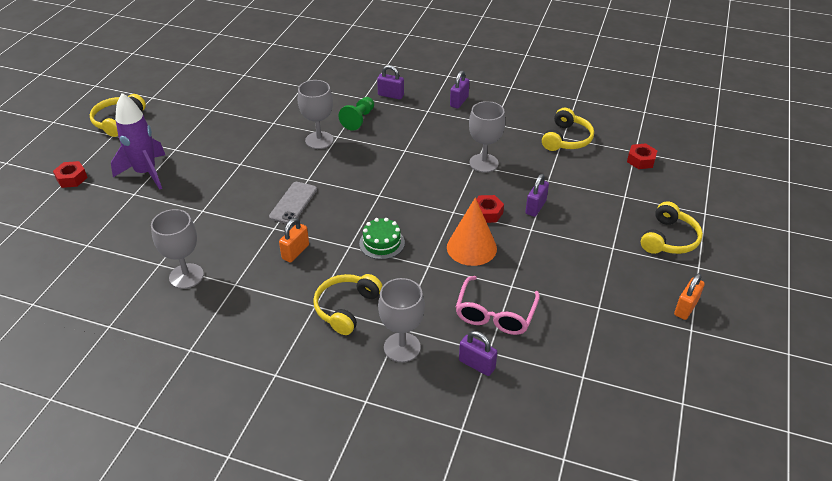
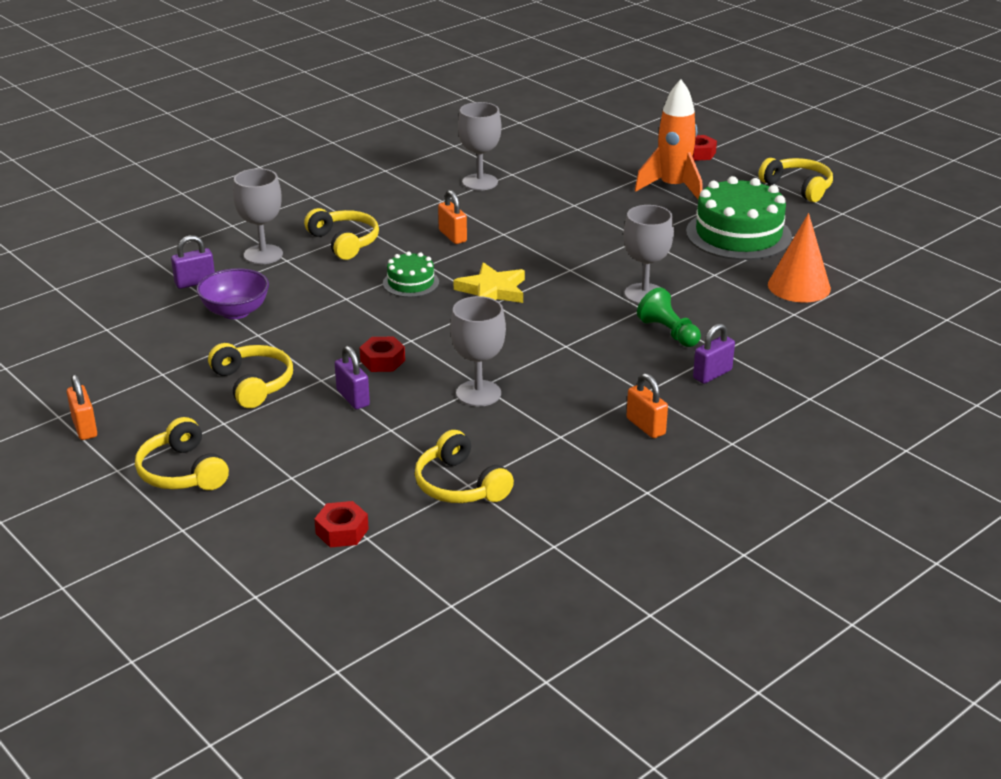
camera: 120 degrees right, 10 degrees down
purple rocket [111,93,165,190] -> orange rocket [635,80,703,199]
grey phone [269,182,317,224] -> none
orange cone [447,198,497,266] -> orange cone moved to [768,213,831,302]
purple padlock [450,71,469,108] -> orange padlock [627,373,668,438]
pink glasses [456,276,540,335] -> purple bowl [196,268,269,319]
none -> yellow headphones [208,343,293,408]
none -> yellow star [454,262,525,303]
none -> green cake [686,176,792,260]

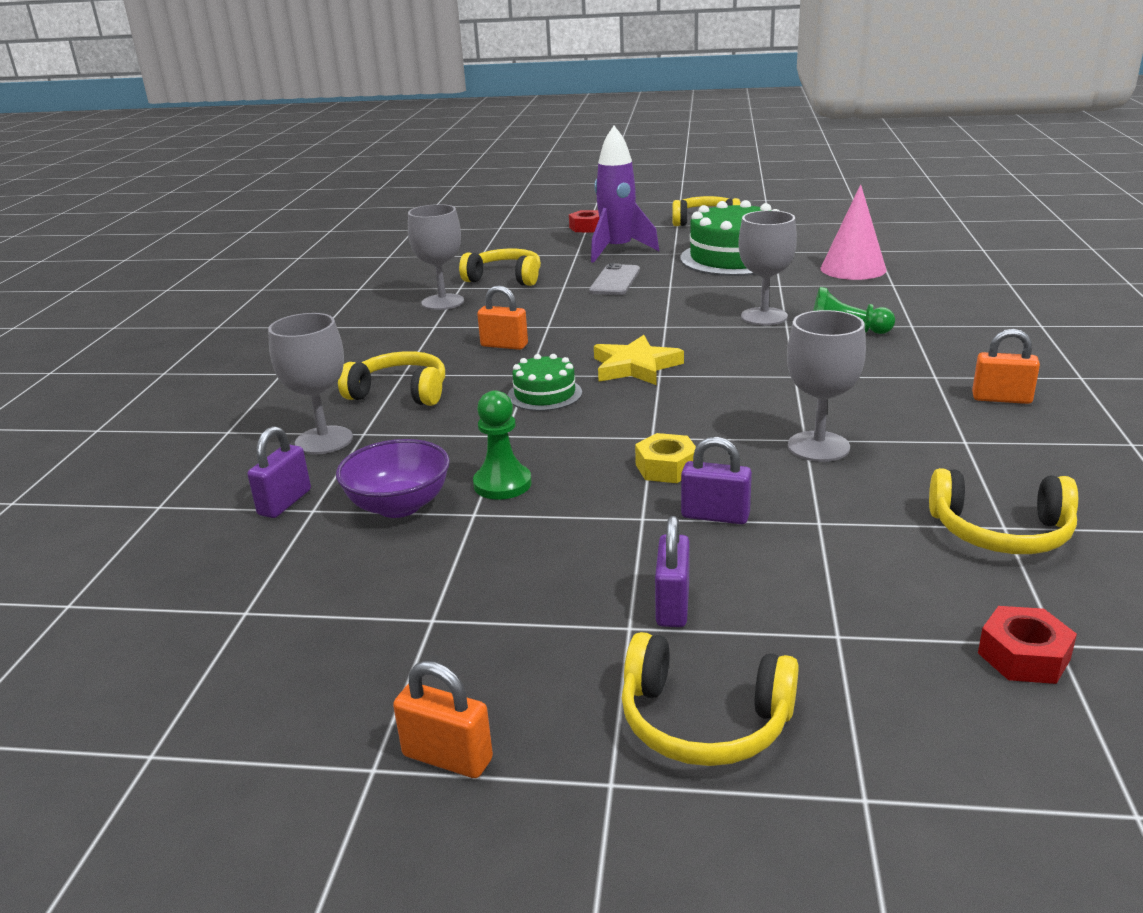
camera: 40 degrees left, 5 degrees down
yellow headphones [208,343,293,408] -> yellow headphones moved to [459,249,541,286]
red nut [359,337,405,372] -> yellow nut [635,433,696,483]
orange rocket [635,80,703,199] -> purple rocket [591,126,659,263]
purple padlock [693,323,735,384] -> purple padlock moved to [655,516,690,627]
orange cone [768,213,831,302] -> pink cone [820,184,887,280]
none -> green pawn [473,390,532,500]
none -> grey phone [589,263,640,295]

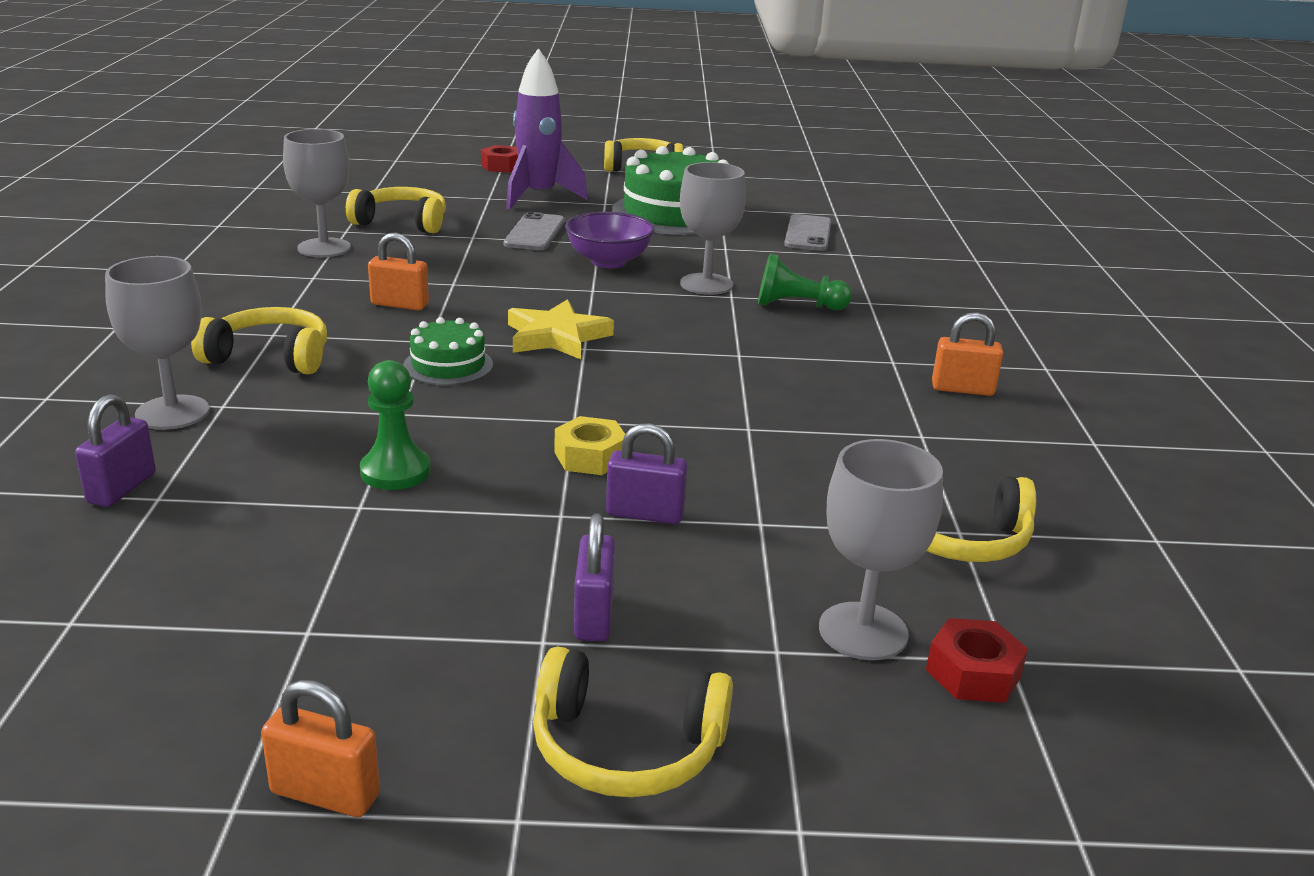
camera: 10 degrees left, 0 degrees up
purple bowl [336,439,450,518] -> purple bowl moved to [565,212,655,268]
grey goblet [787,310,866,462] -> grey goblet moved to [819,439,943,660]
pink cone [820,184,887,280] -> grey phone [784,214,831,251]

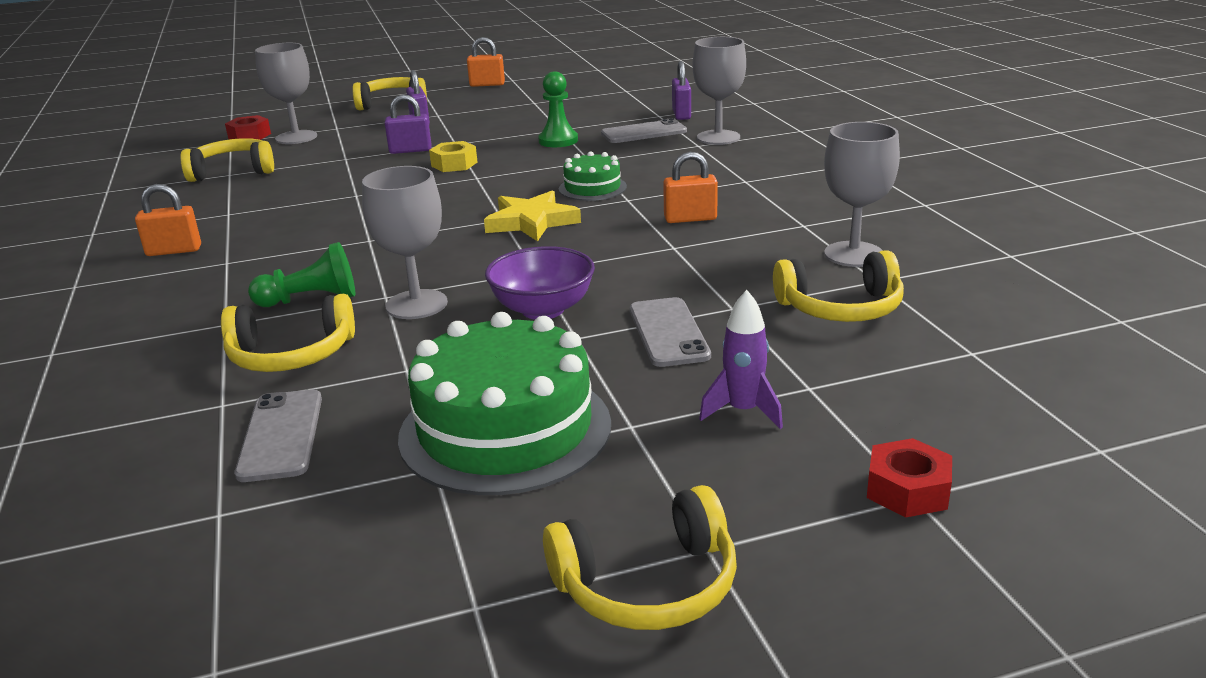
camera: 165 degrees right, 0 degrees up
yellow headphones [191,307,327,374] -> yellow headphones moved to [221,294,355,372]
purple rocket [506,48,588,209] -> purple rocket [699,290,783,429], size x0.56
none -> grey phone [601,118,687,143]

